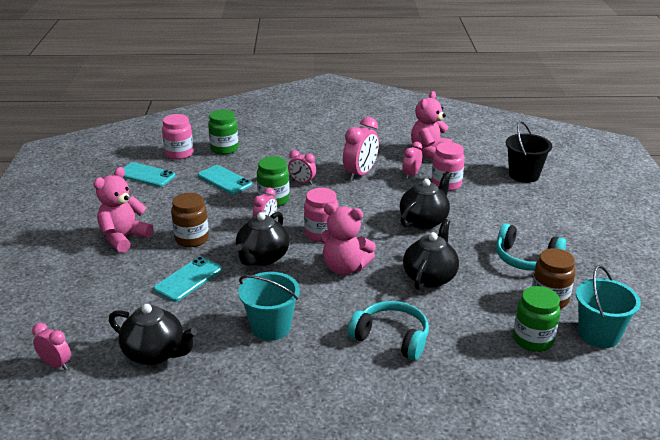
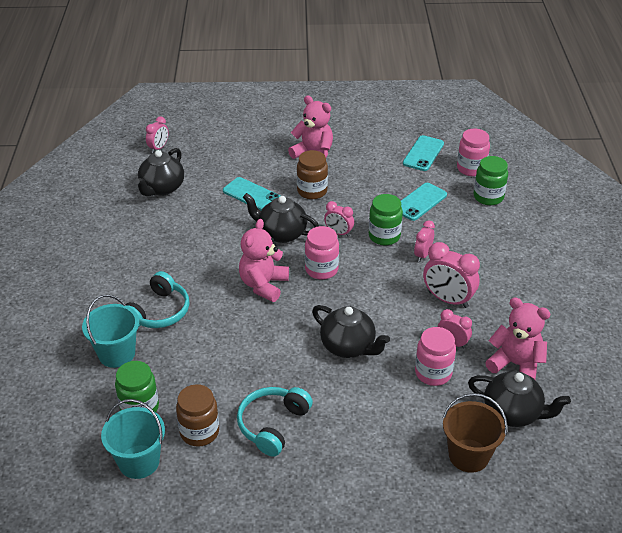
camera: 90 degrees right, 10 degrees up
turquoise bucket [238,272,300,341] -> turquoise bucket moved to [82,295,139,368]
black teapot [403,219,459,290] -> black teapot moved to [468,371,571,427]
black bucket [506,121,552,183] -> brown bucket [443,393,508,473]

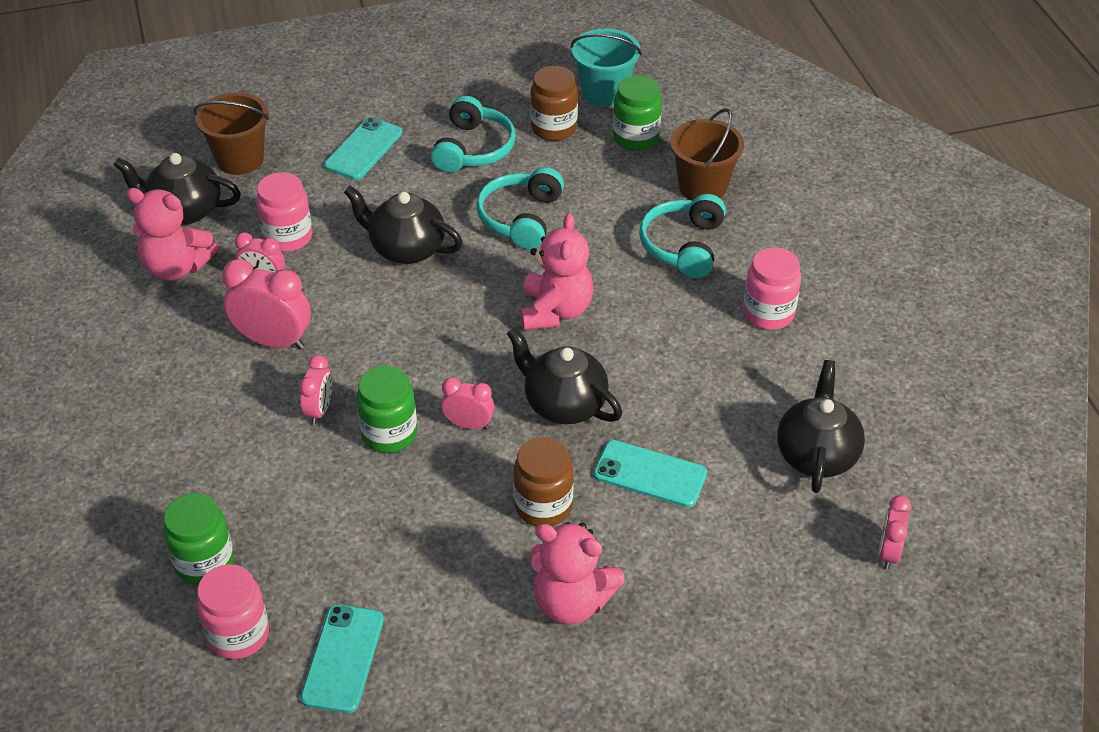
camera: 165 degrees right, 5 degrees up
turquoise bucket [82,295,139,368] -> brown bucket [670,108,744,201]
black teapot [243,193,319,243] -> black teapot turned 150 degrees counterclockwise [507,327,622,424]
pink jar [305,226,339,280] -> pink jar moved to [743,247,801,330]
turquoise phone [401,183,447,221] -> turquoise phone moved to [324,117,402,180]
none -> turquoise headphones [476,167,564,250]

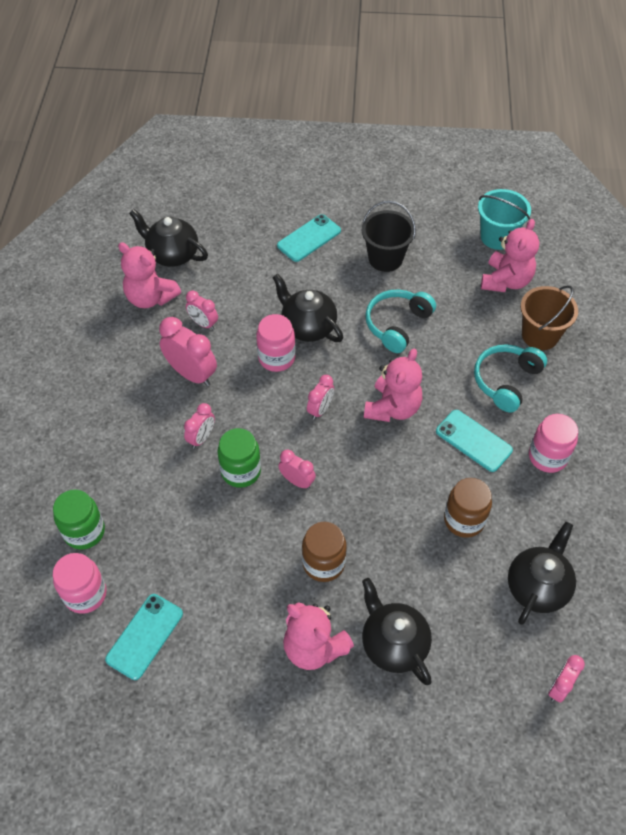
camera: 20 degrees right, 10 degrees up
brown bucket [193,93,269,175] -> none
pink jar [256,172,312,252] -> pink jar moved to [256,314,296,372]
turquoise headphones [431,96,516,172] -> black bucket [362,201,416,272]
black teapot [507,327,622,424] -> black teapot moved to [362,578,432,685]
brown jar [530,66,578,141] -> brown jar moved to [444,478,492,538]
turquoise phone [593,440,707,507] -> turquoise phone moved to [436,410,513,472]
green jar [613,75,662,151] -> pink teddy bear [481,219,539,292]
none -> pink clock [307,375,334,420]

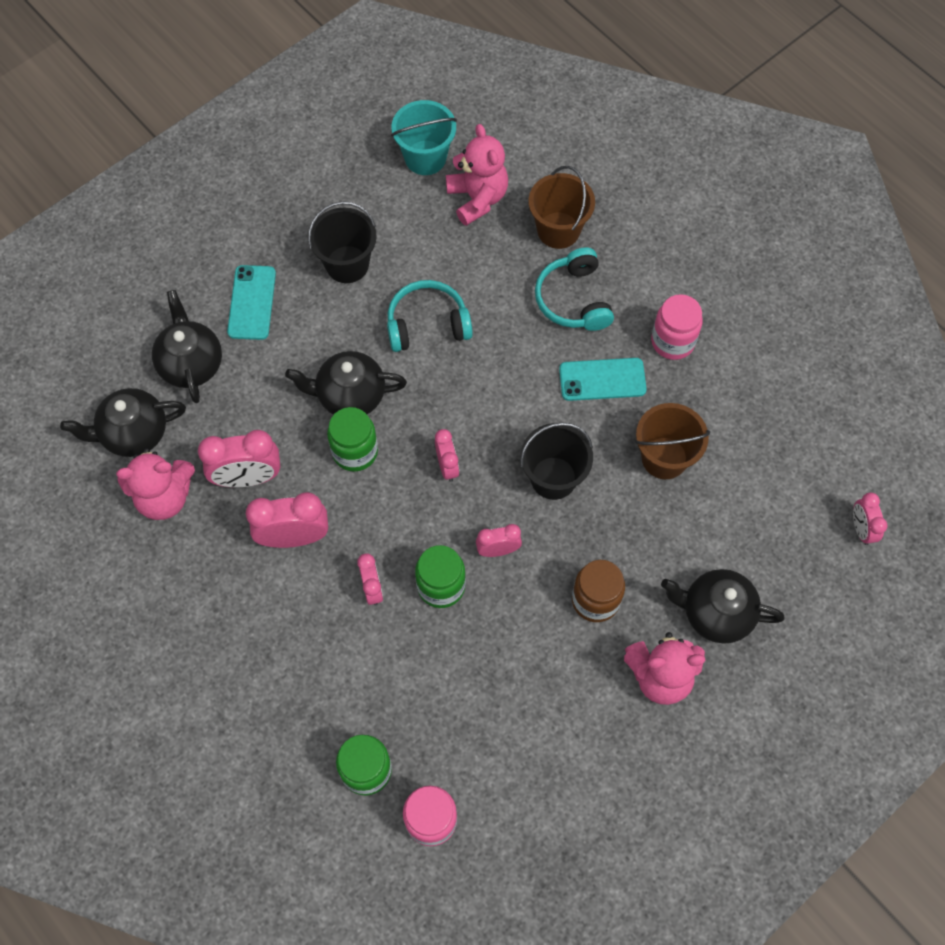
camera: 45 degrees left, 10 degrees up
turquoise phone [105,594,183,680] -> none
pink clock [186,291,218,330] -> pink clock [198,430,280,488], size x1.70
pink jar [256,314,296,372] -> green jar [327,407,378,472]
pink teddy bear [364,349,422,422] -> none
turquoise headphones [365,289,436,353] -> turquoise headphones turned 90 degrees clockwise [387,280,473,352]
brown jar [444,478,492,538] -> brown bucket [635,403,710,479]
black teapot [508,522,576,625] -> black teapot moved to [152,290,222,403]
none -> black bucket [520,422,593,500]

